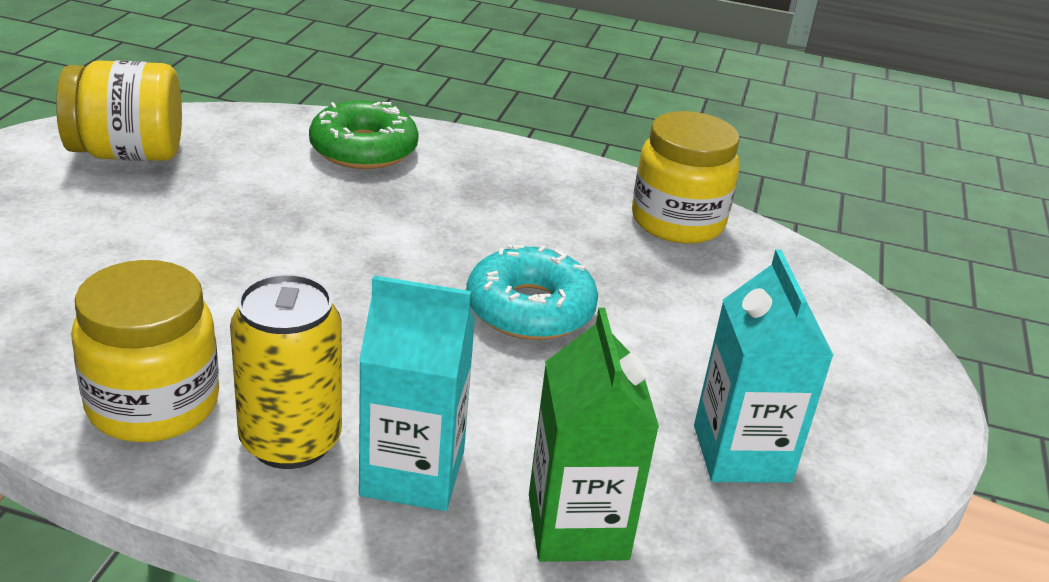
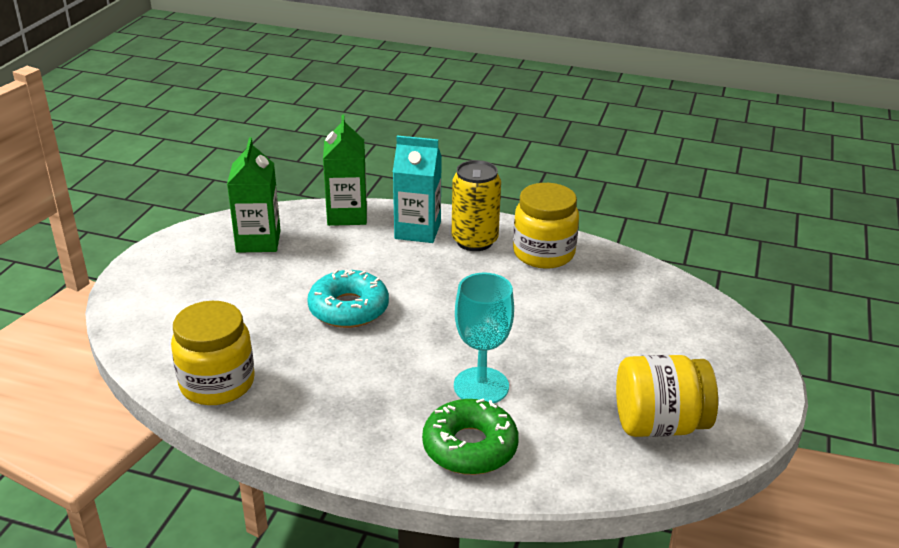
camera: 175 degrees left, 0 degrees up
turquoise carton [694,249,834,483] -> green carton [227,137,280,253]
none -> turquoise goblet [454,273,514,404]

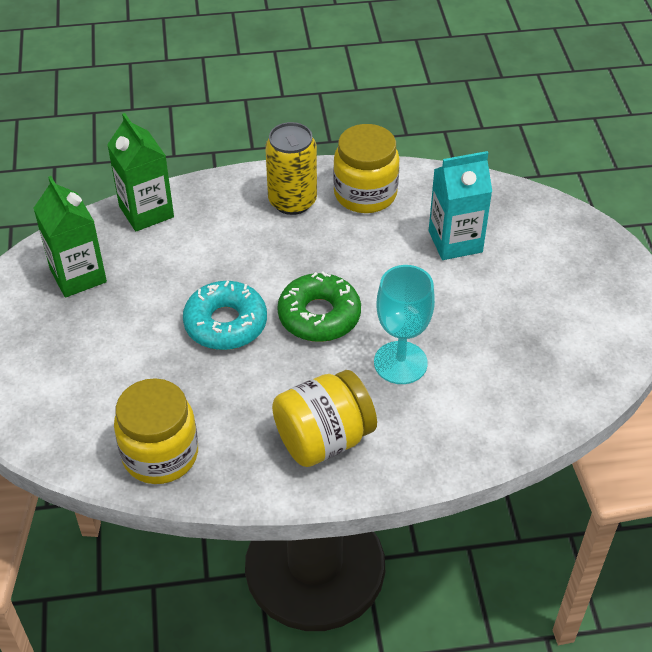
camera: 25 degrees left, 15 degrees up
turquoise carton [393,135,442,243] -> turquoise carton moved to [429,151,492,260]
green donut [422,399,519,475] -> green donut moved to [277,271,361,342]
yellow jar [616,355,718,437] -> yellow jar moved to [272,370,377,467]

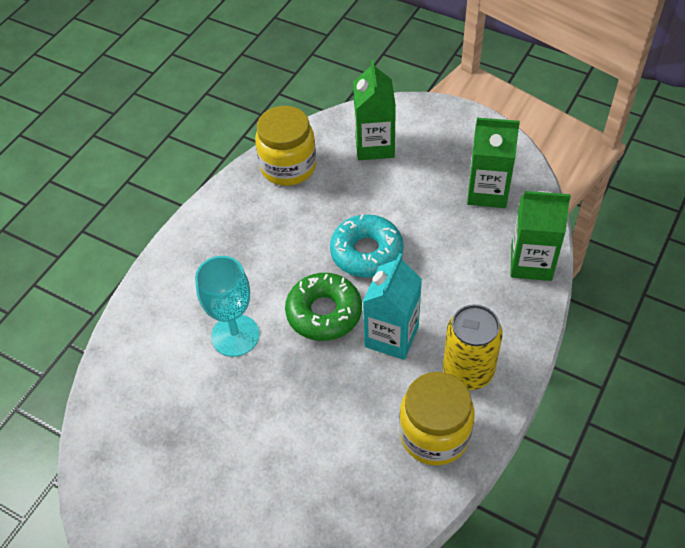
camera: 130 degrees right, 5 degrees up
yellow jar [272,370,377,467] -> none
turquoise carton [429,151,492,260] -> turquoise carton moved to [363,253,422,360]
none -> green carton [353,59,396,160]

